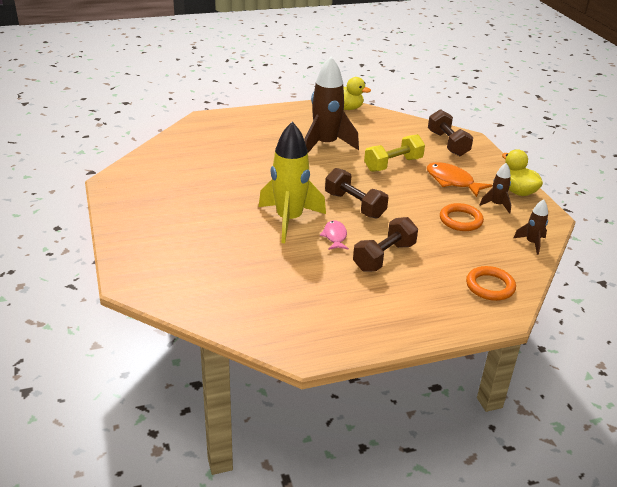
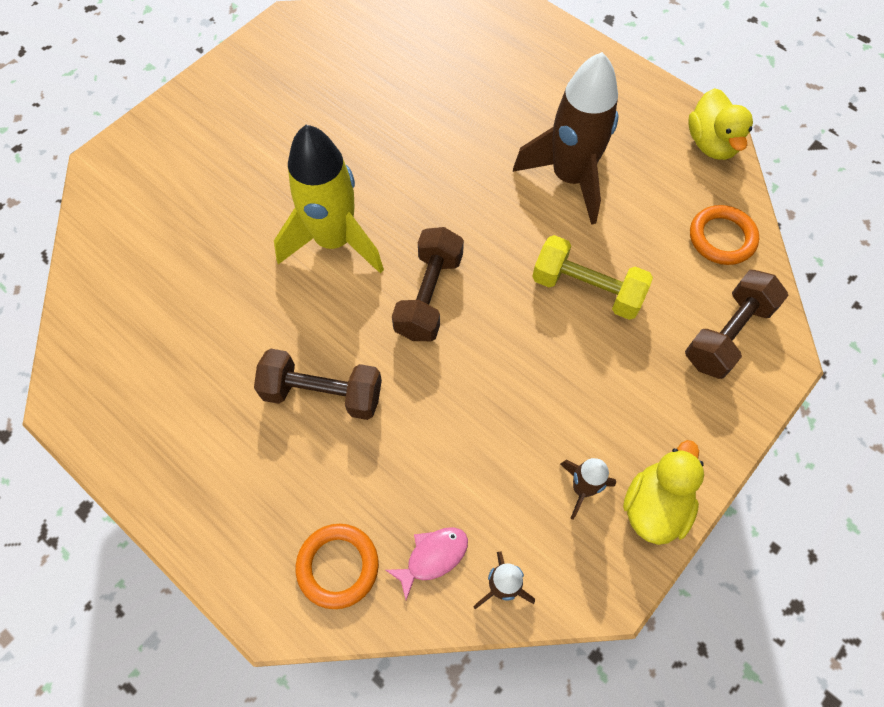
camera: 60 degrees right, 30 degrees up
pink fish [320,220,349,250] -> pink fish moved to [386,527,468,600]
orange fish [427,162,492,197] -> none
orange ring [440,203,484,231] -> orange ring moved to [690,205,759,265]

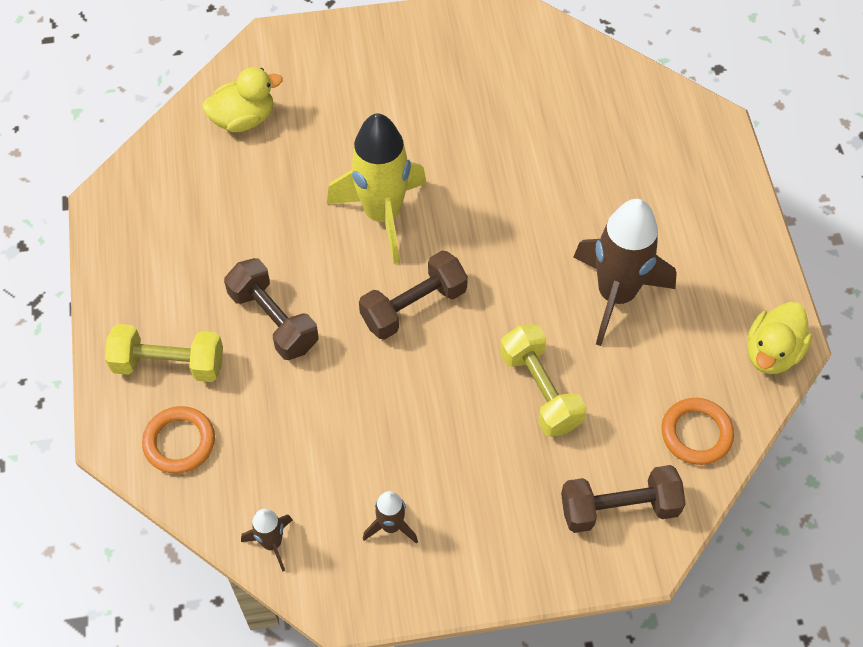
camera: 40 degrees right, 5 degrees down
pink fish [386,527,468,600] -> none
yellow duck [623,440,704,545] -> yellow duck moved to [202,67,283,132]
none -> yellow dumbbell [105,324,223,382]

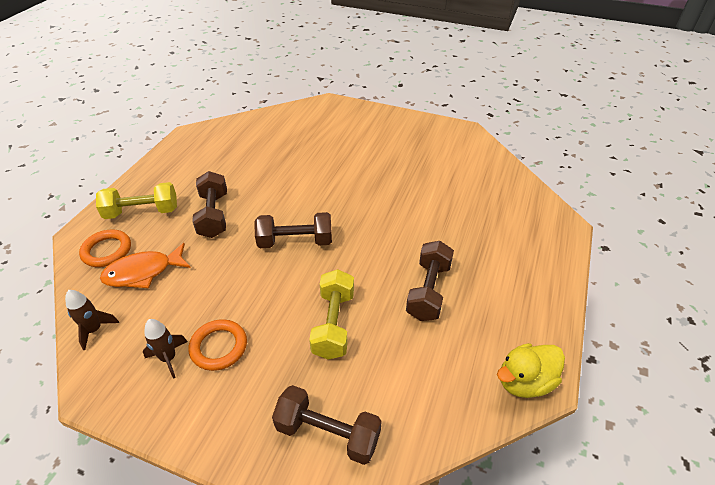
camera: 30 degrees right, 15 degrees down
yellow dumbbell [105,324,223,382] -> yellow dumbbell turned 45 degrees counterclockwise [96,182,177,219]
yellow duck [202,67,283,132] -> none
yellow rocket [327,113,427,264] -> none
brown rocket [574,199,677,346] -> brown dumbbell [406,241,454,321]
orange ring [661,398,734,465] -> orange ring moved to [188,319,247,371]
none -> orange fish [100,243,191,288]

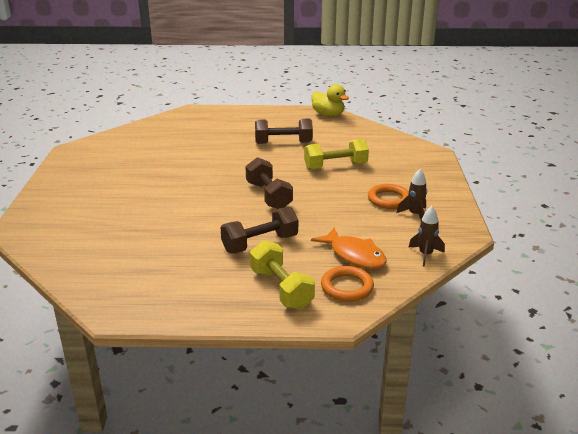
camera: 110 degrees left, 15 degrees down
brown dumbbell [272,385,382,465] -> none

